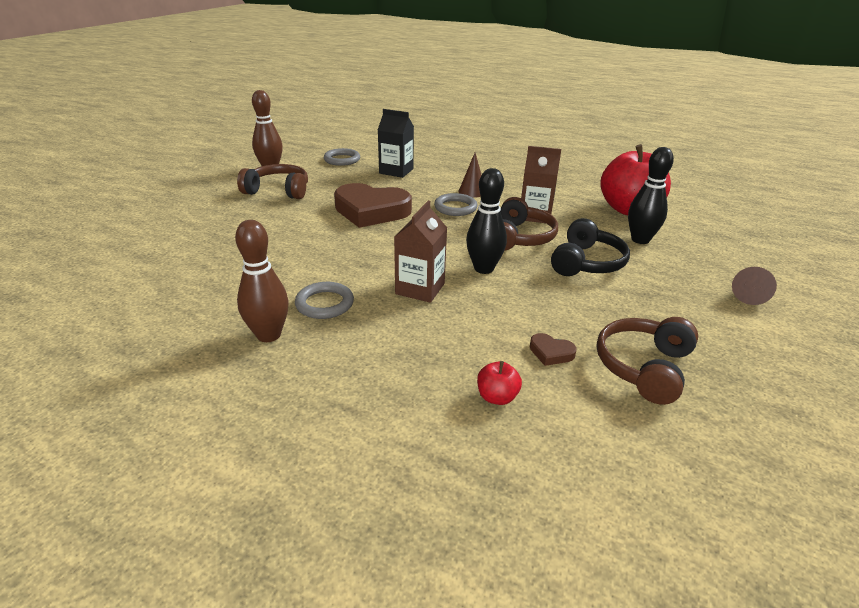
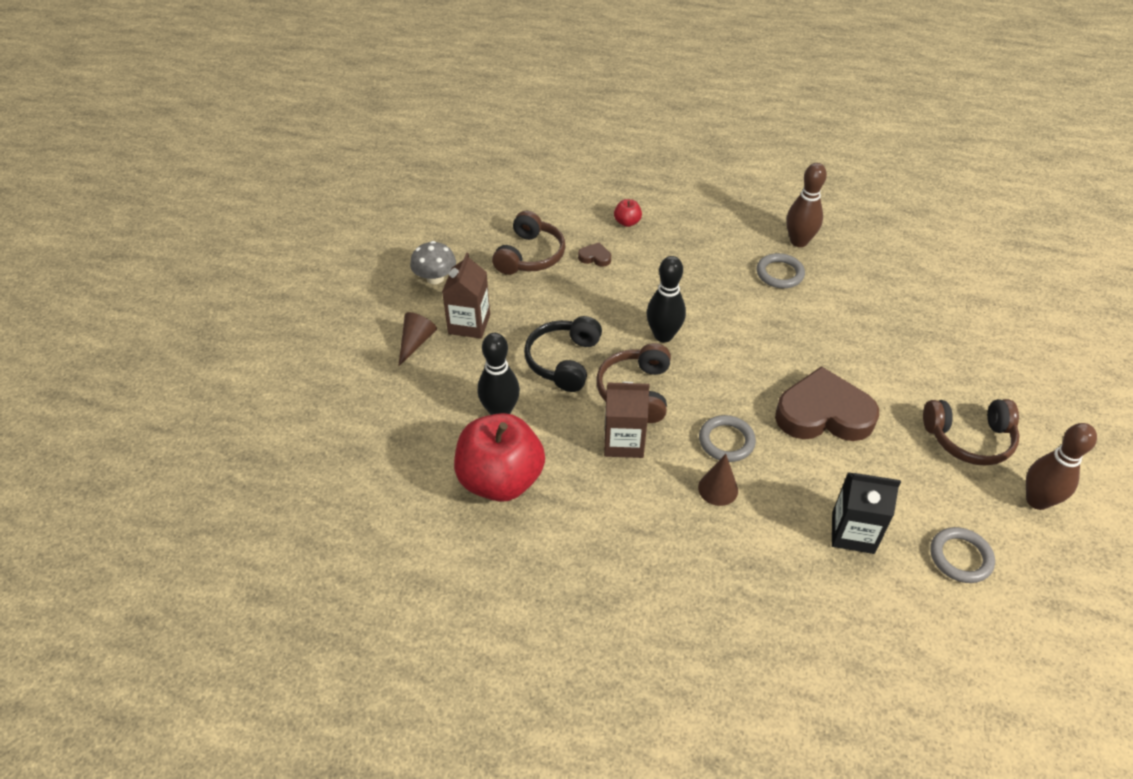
camera: 170 degrees right, 15 degrees up
brown carton [394,201,447,303] -> brown carton moved to [442,252,490,339]
none -> grey mushroom [410,241,456,284]

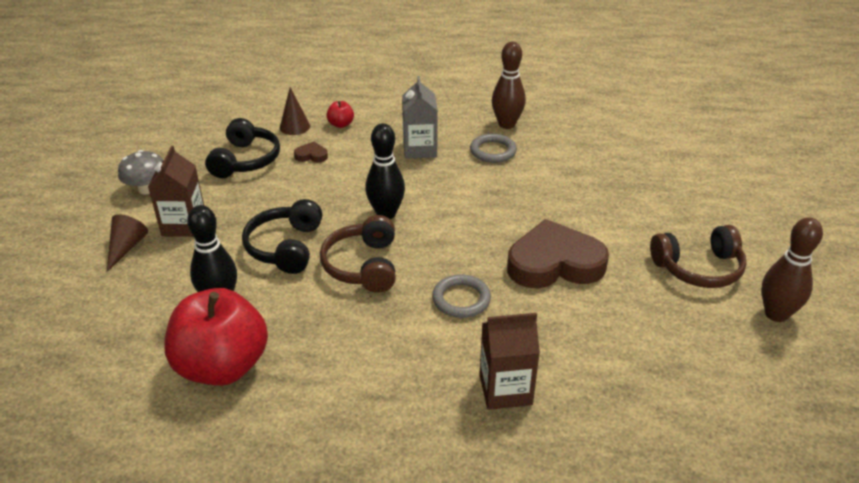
camera: 10 degrees left, 10 degrees down
brown headphones [492,211,565,275] -> black headphones [205,118,280,178]
brown carton [604,382,650,458] -> brown carton moved to [479,313,540,410]
brown cone [698,454,738,506] -> brown cone moved to [280,87,310,135]
black carton [832,473,901,554] -> none
grey ring [930,527,995,583] -> none
none -> grey carton [402,76,438,159]

